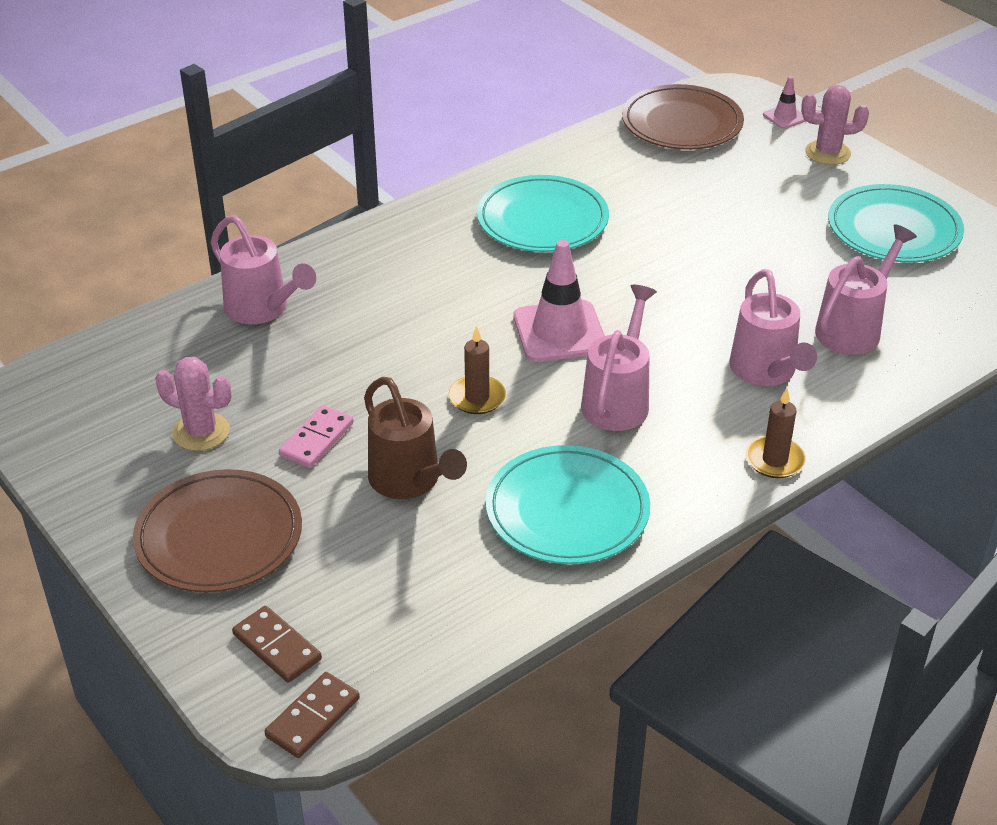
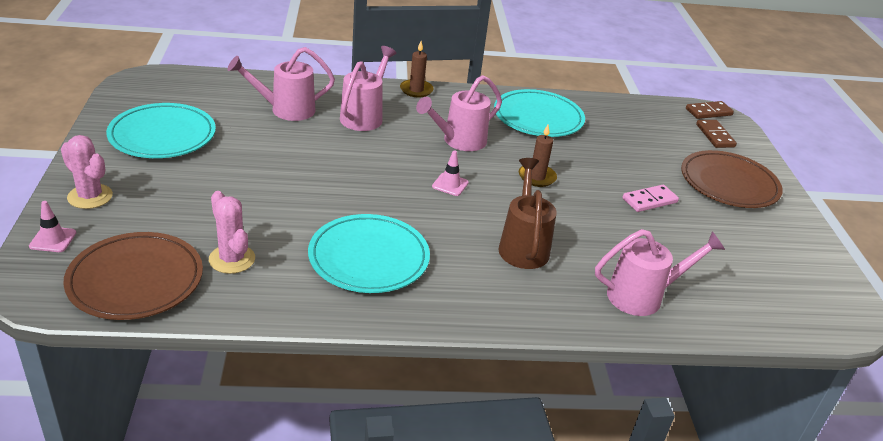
camera: 150 degrees left, 5 degrees down
pink cactus [155,357,232,451] -> pink cactus moved to [209,191,255,274]
pink watering can [210,215,316,324] -> pink watering can turned 90 degrees clockwise [595,229,725,316]
brown watering can [364,377,467,499] -> brown watering can moved to [499,158,556,269]
pink traffic cone [514,240,605,362] -> pink traffic cone [432,150,469,196], size x0.50

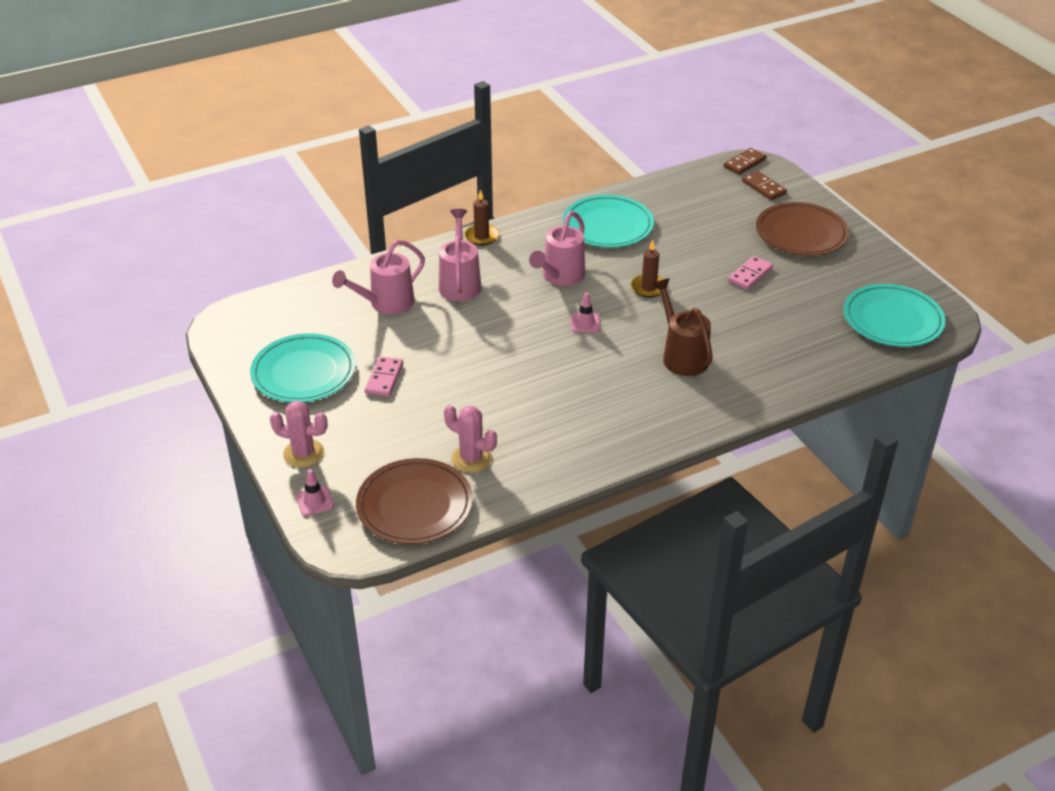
camera: 20 degrees left, 5 degrees up
turquoise plate [308,214,430,293] -> turquoise plate moved to [843,284,946,347]
pink watering can [595,229,725,316] -> none
none -> pink domino [365,356,403,397]

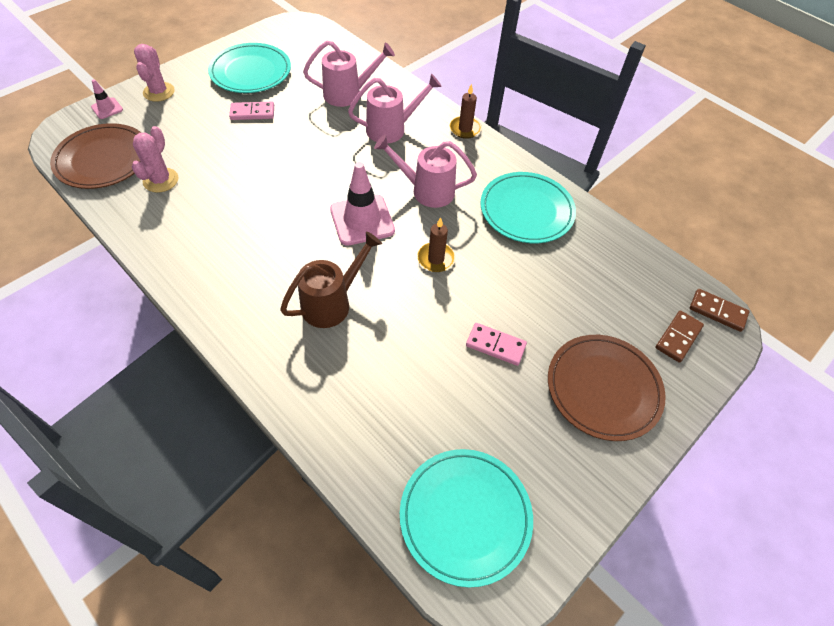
camera: 70 degrees right, 15 degrees up
pink watering can [332,239,425,314] -> pink watering can turned 135 degrees clockwise [303,41,395,107]
pink traffic cone [571,292,600,332] -> pink traffic cone [330,162,395,246], size x2.02

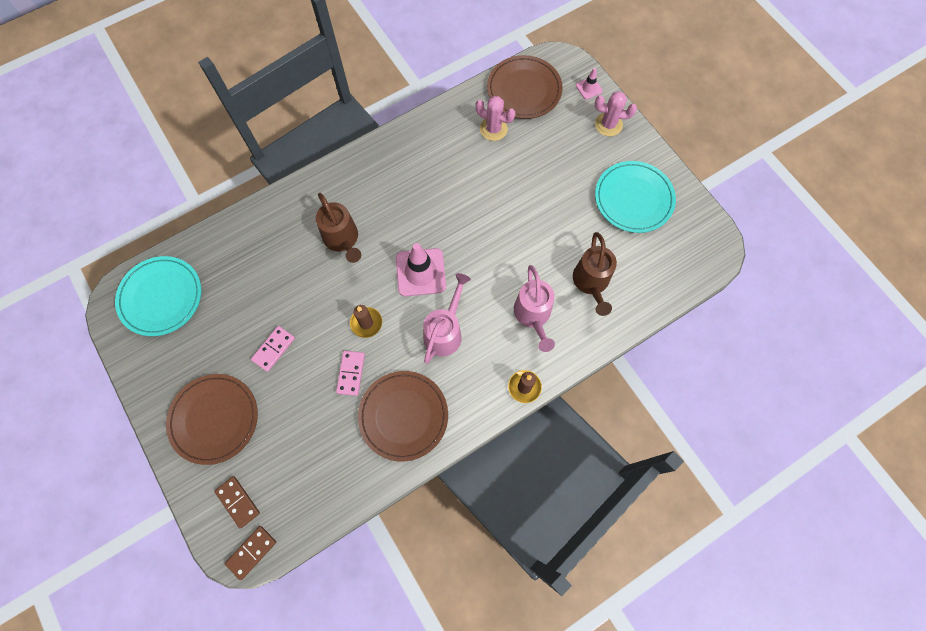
camera: 105 degrees right, 15 degrees up
pink domino [229,102,274,120] -> pink domino moved to [336,351,365,396]
pink watering can [303,41,395,107] -> brown watering can [573,232,617,316]
turquoise plate [480,172,576,243] -> brown plate [358,371,448,462]

